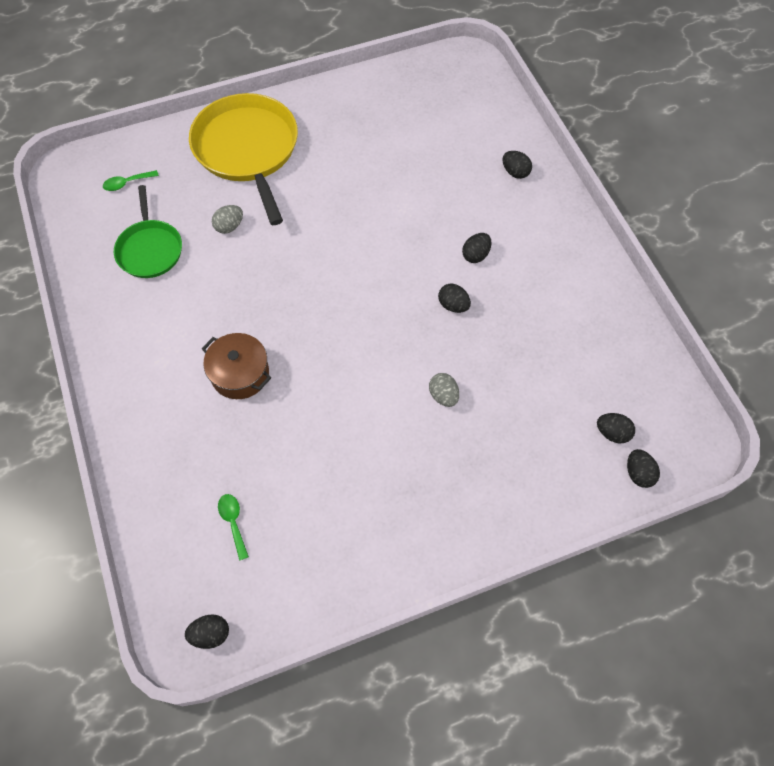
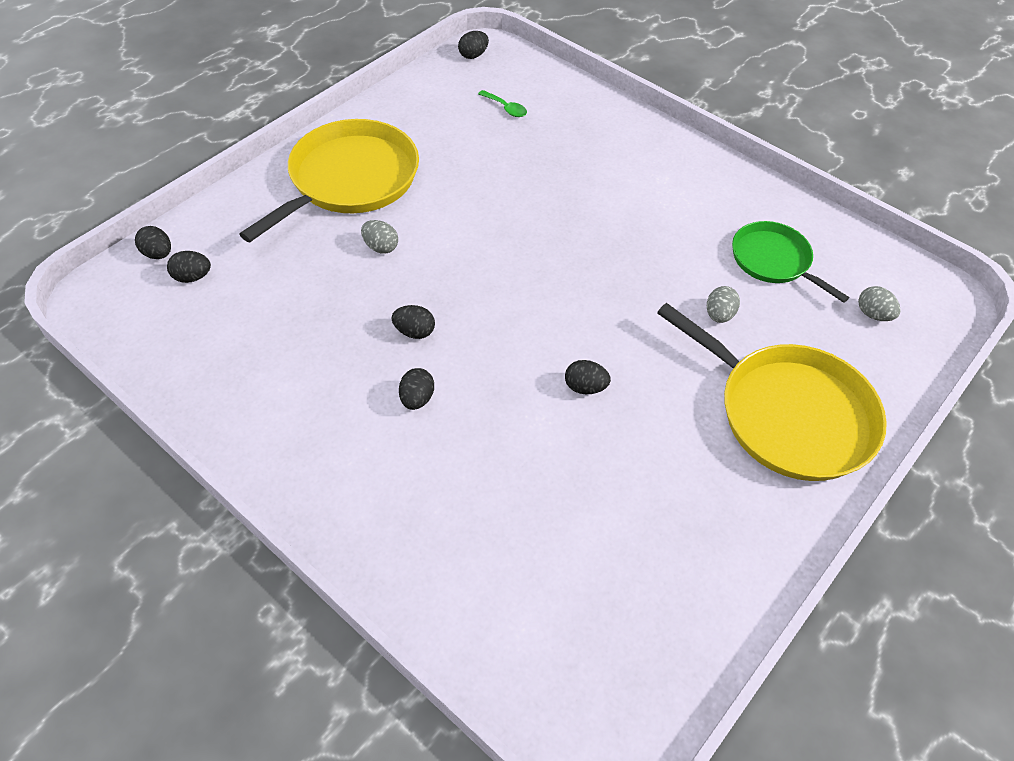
camera: 150 degrees right, 10 degrees down
green spoon [103,170,159,191] -> grey egg [858,286,901,321]
brown pot [202,333,271,399] -> none
black egg [503,151,532,179] -> black egg moved to [565,360,611,394]
none -> yellow pan [239,119,419,242]

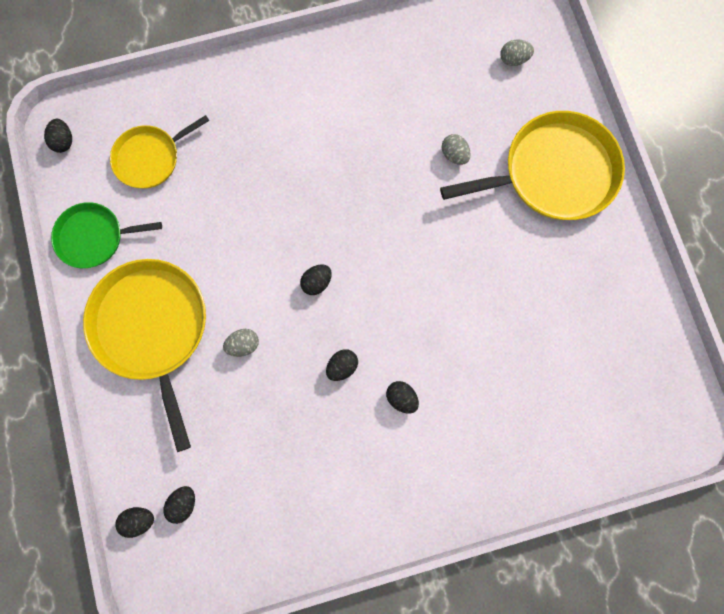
camera: 55 degrees left, 25 degrees up
green spoon [478,90,527,117] -> yellow pan [110,115,209,189]
black egg [565,360,611,394] -> black egg moved to [300,265,332,295]
green pan [732,221,849,303] -> green pan moved to [51,202,162,268]

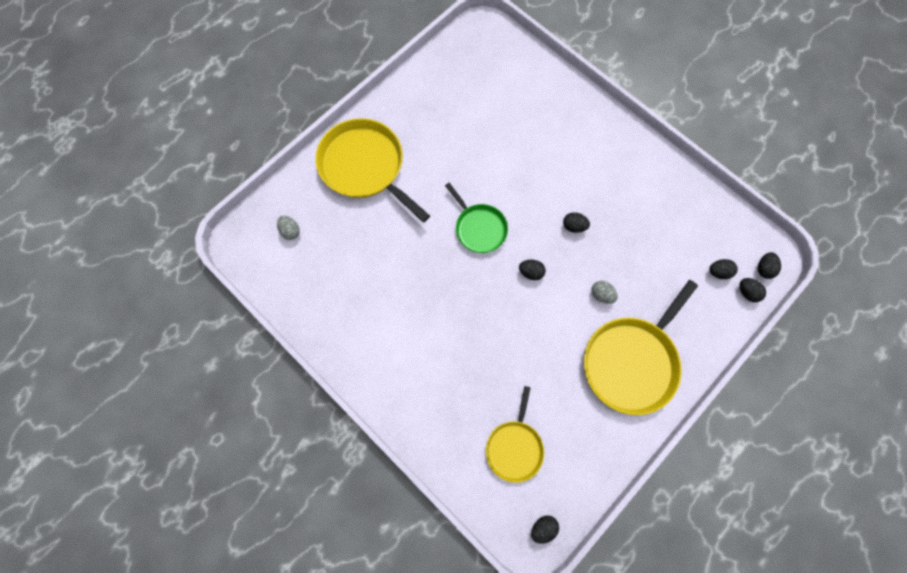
camera: 120 degrees left, 5 degrees down
green pan [51,202,162,268] -> green pan moved to [445,183,508,253]
yellow pan [110,115,209,189] -> yellow pan turned 75 degrees clockwise [486,386,544,483]
black egg [386,381,419,413] -> black egg moved to [758,252,781,279]
grey egg [442,134,471,165] -> none

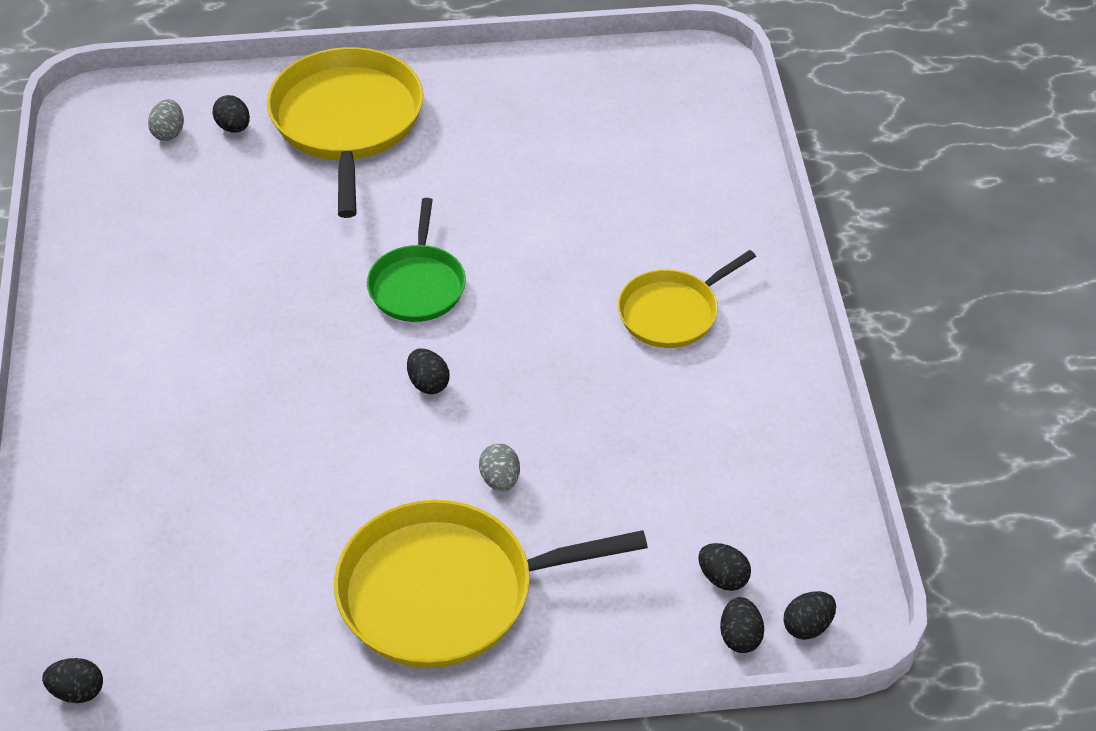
camera: 40 degrees right, 25 degrees down
yellow pan [486,386,544,483] -> yellow pan moved to [618,250,756,348]
black egg [563,212,590,233] -> black egg moved to [212,95,250,133]

